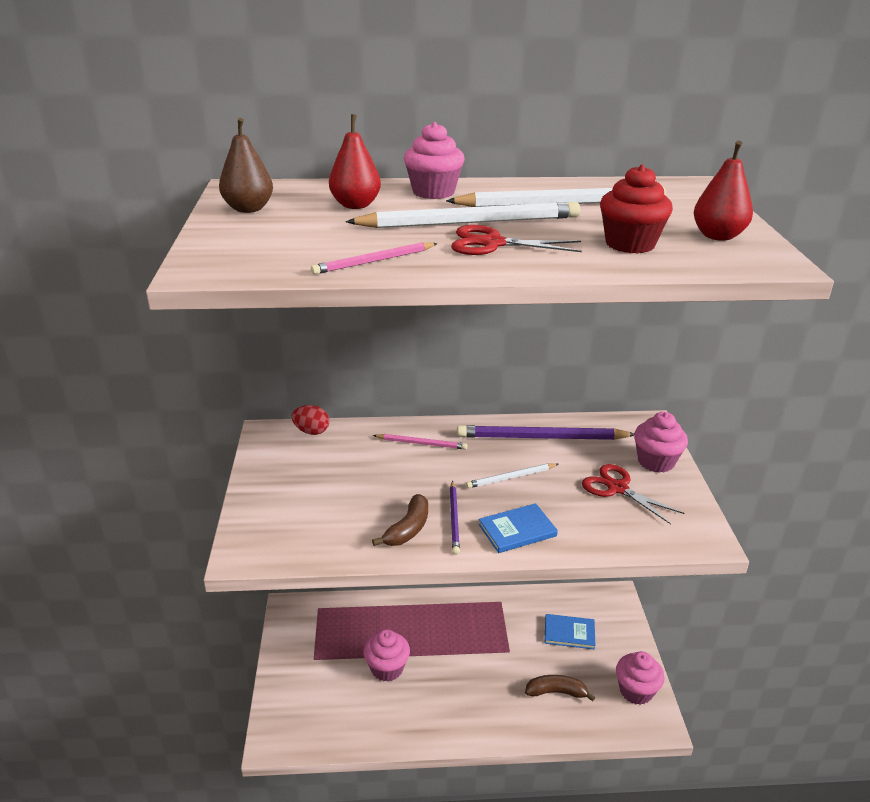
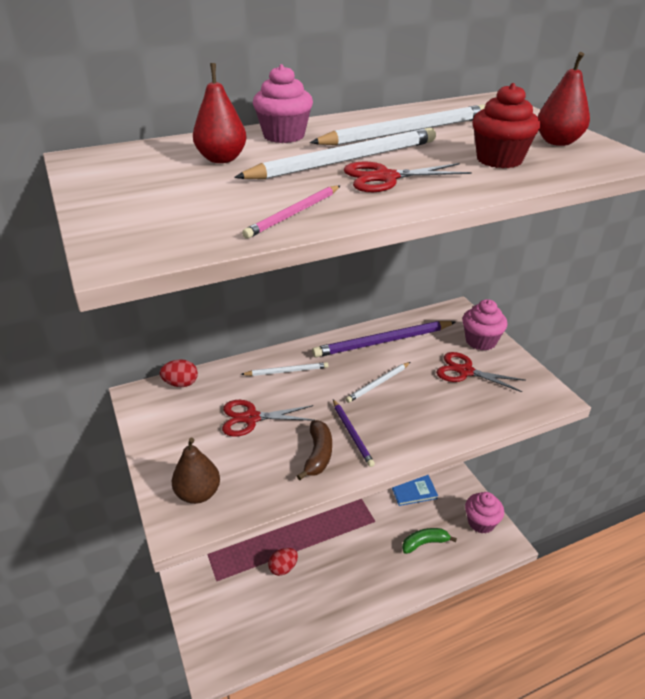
camera: 20 degrees left, 5 degrees up
brown pear [219,118,273,213] -> brown pear moved to [172,438,220,504]
pink cupcake [363,629,410,682] -> red egg [268,548,298,576]
pink pencil [373,434,467,450] -> white pencil [241,362,329,376]
blue book [479,503,558,553] -> none
brown banana [525,675,595,702] -> green banana [402,528,457,554]
none -> red scissors [222,400,315,437]

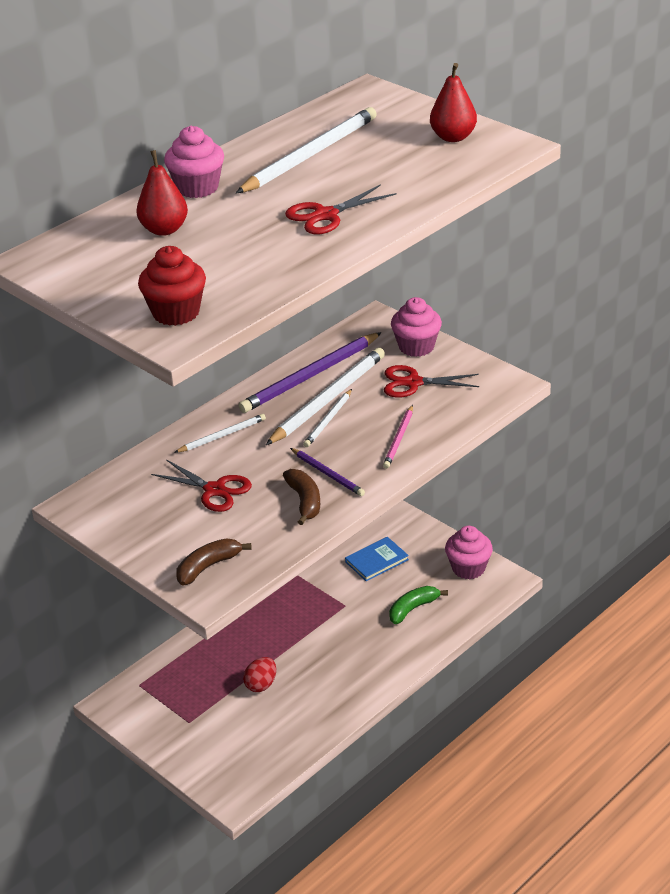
camera: 20 degrees left, 0 degrees up
red egg [160,359,198,387] -> none
brown pear [172,438,220,504] -> brown banana [176,538,252,585]
red scissors [222,400,315,437] -> red scissors turned 120 degrees counterclockwise [151,459,252,512]
white pencil [234,128,436,179] -> white pencil moved to [266,348,385,445]
pink pencil [242,186,340,239] -> pink pencil moved to [383,405,413,469]
red cupcake [473,83,540,168] -> red cupcake moved to [138,246,206,326]

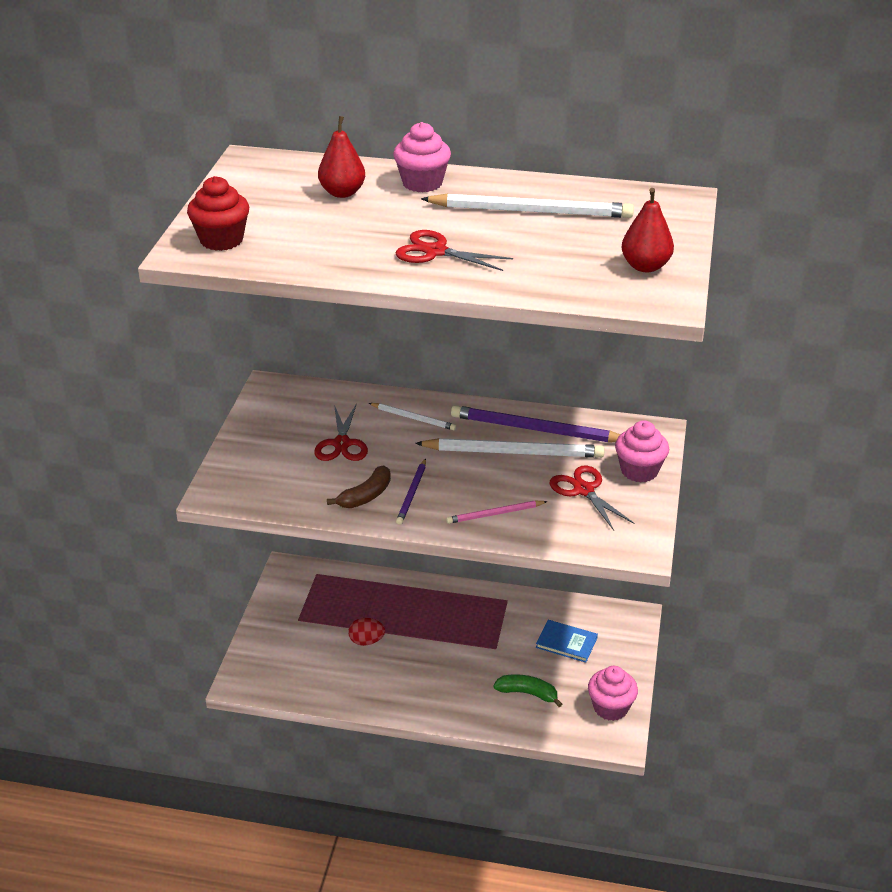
camera: 55 degrees right, 0 degrees up
brown banana [176,538,252,585] -> none
white pencil [303,389,352,447] -> none

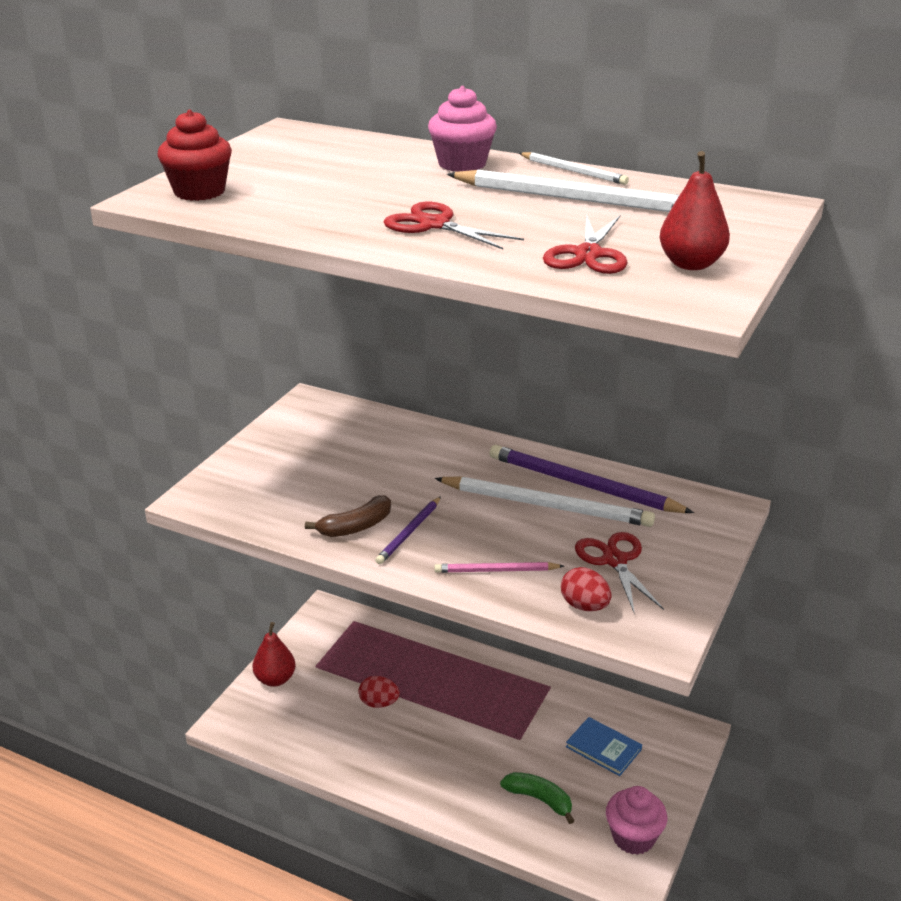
camera: 15 degrees right, 5 degrees down
red scissors [314,403,368,461] -> red scissors moved to [543,214,628,274]
red pear [318,116,365,198] -> red pear moved to [252,622,296,687]
white pencil [369,403,456,430] -> white pencil moved to [519,152,629,185]
pink cupcake [615,421,669,482] -> none
none -> red egg [561,567,612,611]

